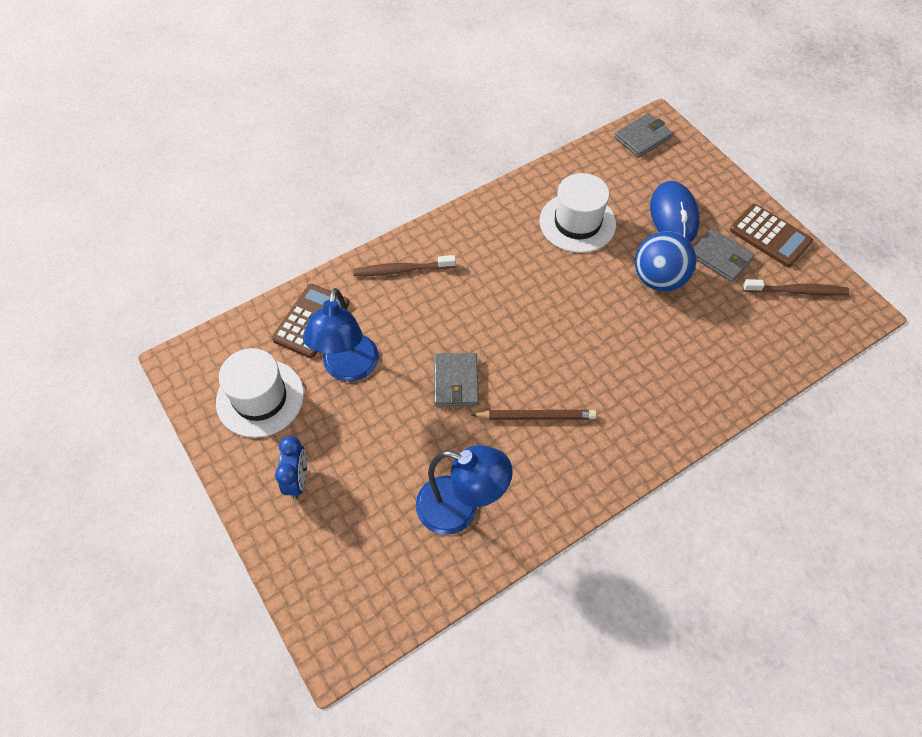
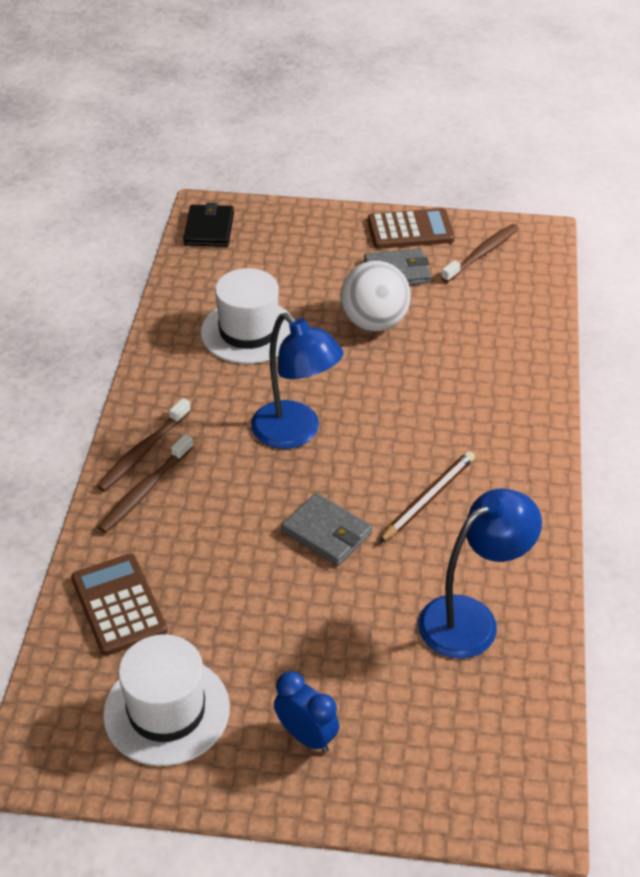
camera: 50 degrees left, 15 degrees down
blue lamp [303,288,379,382] -> blue lamp moved to [251,313,344,449]
grey wallet [614,113,673,158] -> black wallet [183,202,234,247]
blue ball [635,231,696,291] -> white ball [340,261,411,331]
blue mouse [650,181,700,242] -> none
none -> brown toothbrush [97,398,191,491]

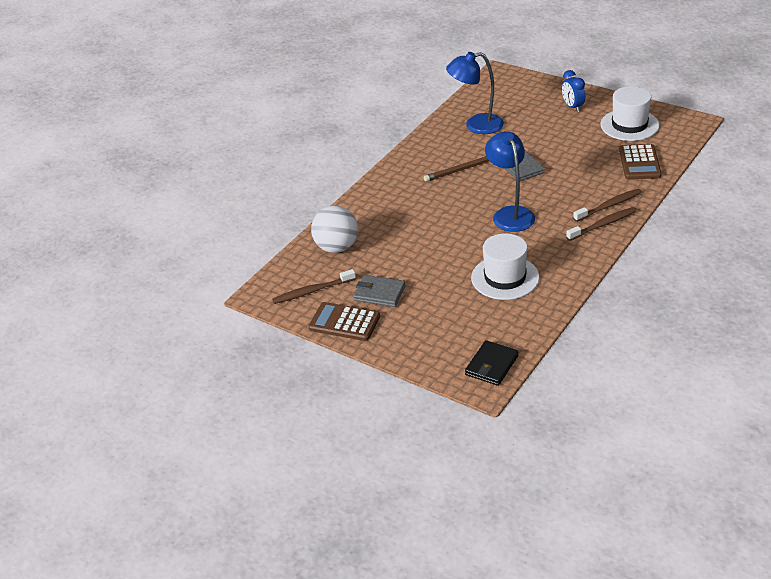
camera: 150 degrees left, 5 degrees down
white ball [340,261,411,331] -> white ball moved to [311,206,358,253]

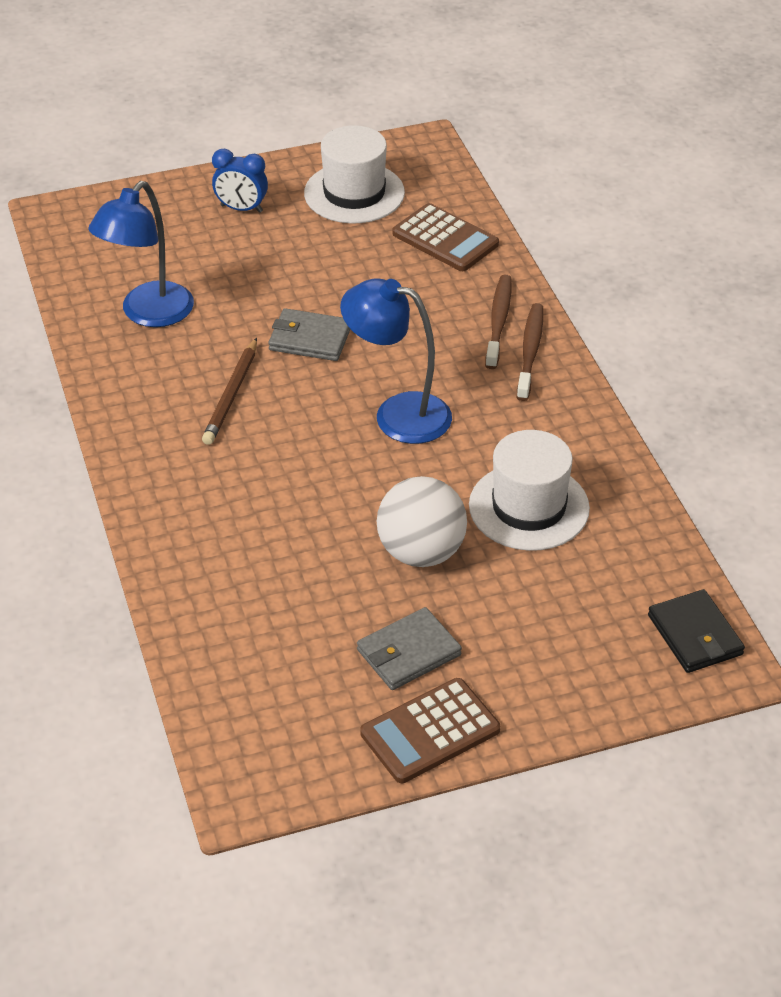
camera: 55 degrees left, 5 degrees up
brown toothbrush [272,269,356,304] -> none
white ball [311,206,358,253] -> white ball moved to [377,476,467,567]

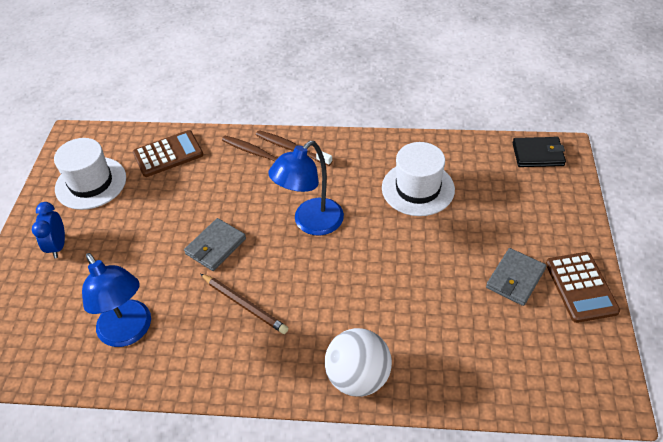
camera: 65 degrees left, 5 degrees up
blue clock [212,149,268,213] -> blue clock turned 135 degrees clockwise [32,202,65,258]
grey wallet [357,607,462,690] -> grey wallet turned 45 degrees clockwise [486,248,546,306]
white ball [377,476,467,567] -> white ball moved to [325,328,392,397]

